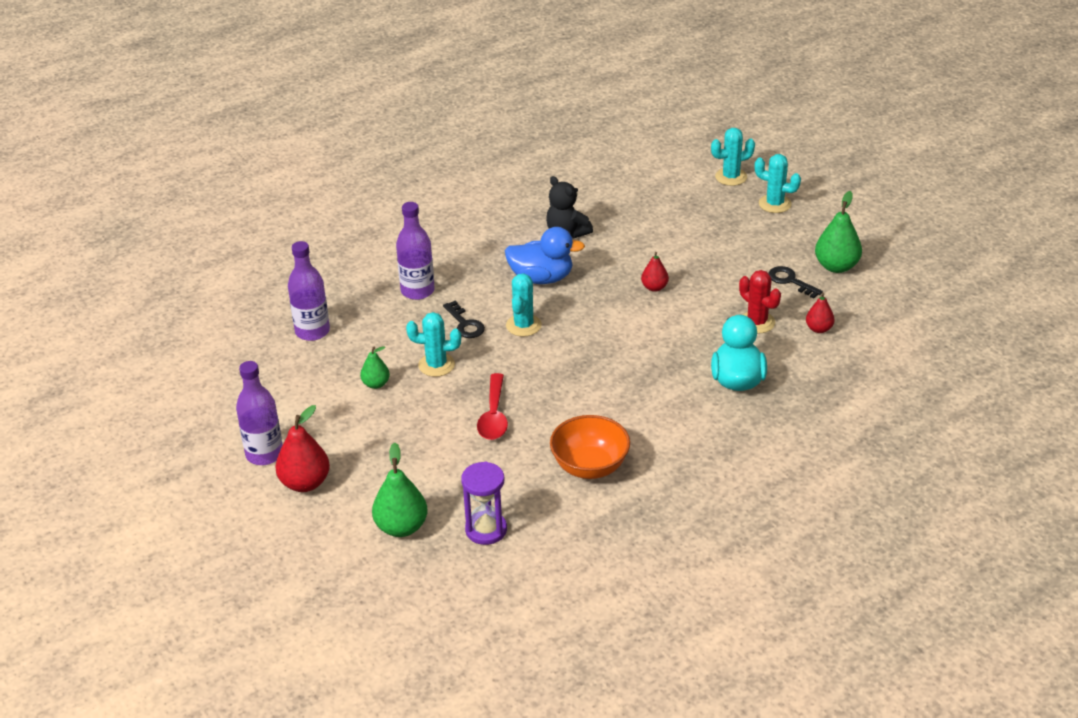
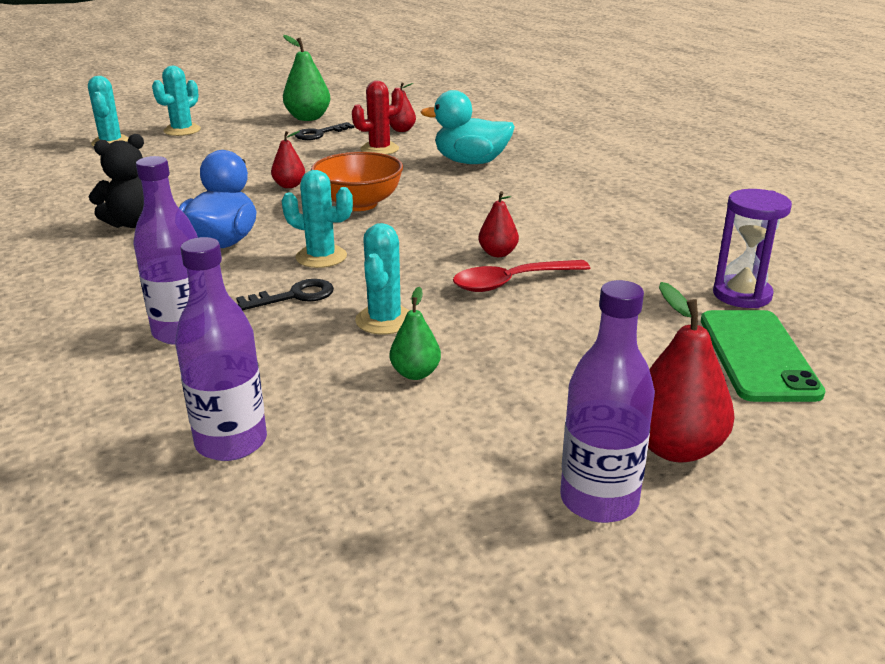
camera: 85 degrees left, 10 degrees down
green pear [372,442,427,537] -> green phone [701,310,825,402]
red spoon [477,373,508,440] -> red spoon turned 150 degrees clockwise [453,260,590,292]
orange bowl [550,415,630,479] -> orange bowl moved to [311,152,403,211]
none -> red pear [478,191,519,257]

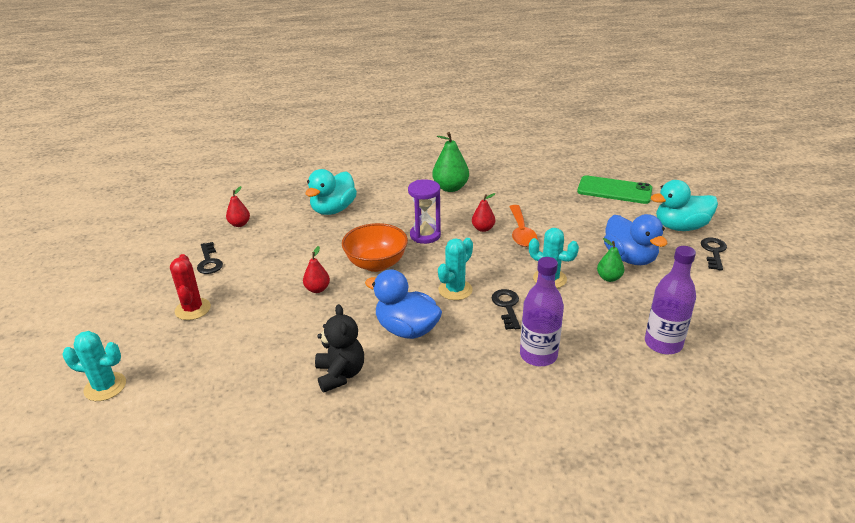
camera: 70 degrees left, 5 degrees up
turquoise cactus [152,66,201,136] -> none
green pear [283,35,330,121] -> green pear moved to [432,132,469,192]
red cactus [352,81,403,155] -> red cactus moved to [170,254,211,320]
red spoon [453,260,590,292] -> orange spoon [509,205,538,247]
purple bottle [560,280,655,523] -> black key [701,238,727,271]
red pear [648,282,734,463] -> turquoise duck [651,180,718,231]
purple hourglass [713,189,792,308] -> purple hourglass moved to [408,179,441,244]
none -> blue duck [604,214,667,265]

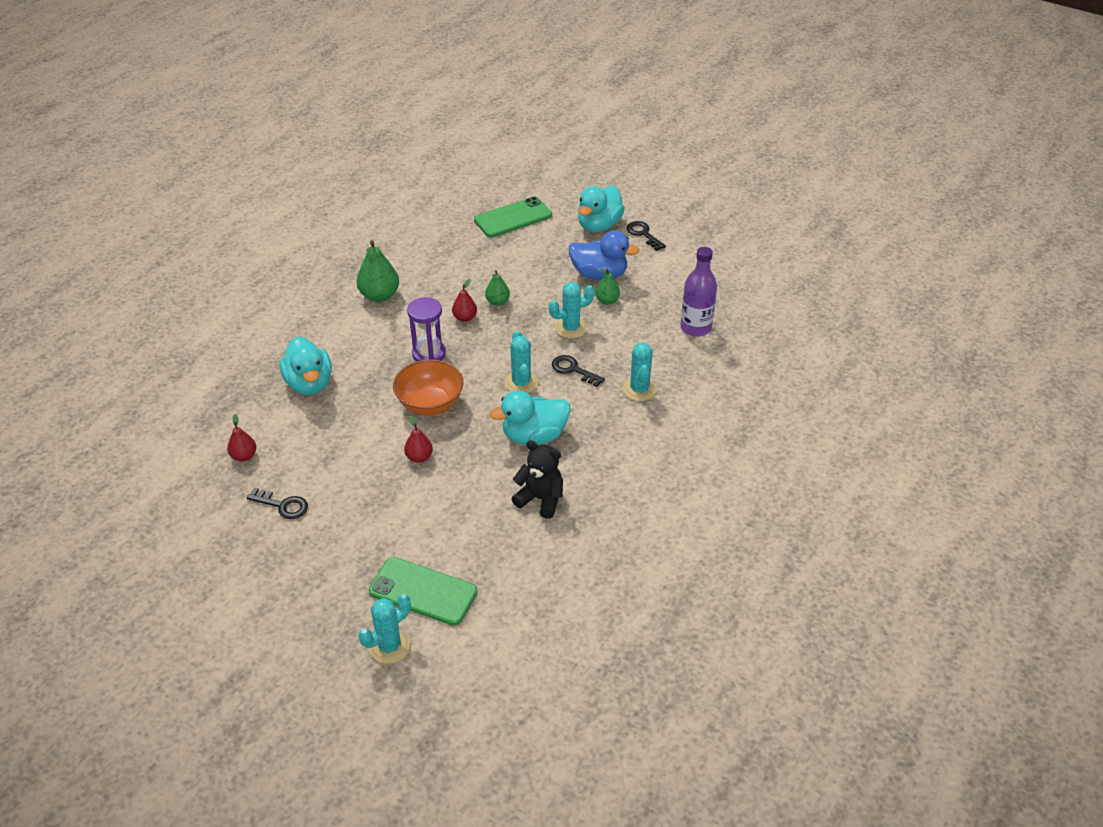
camera: 50 degrees left, 10 degrees up
red cactus [170,254,211,320] -> none
blue duck [365,269,442,339] -> turquoise duck [490,390,570,445]
orange spoon [509,205,538,247] -> green pear [485,270,510,306]
purple bottle [520,257,564,366] -> turquoise cactus [623,342,657,401]
none -> green phone [369,557,478,626]

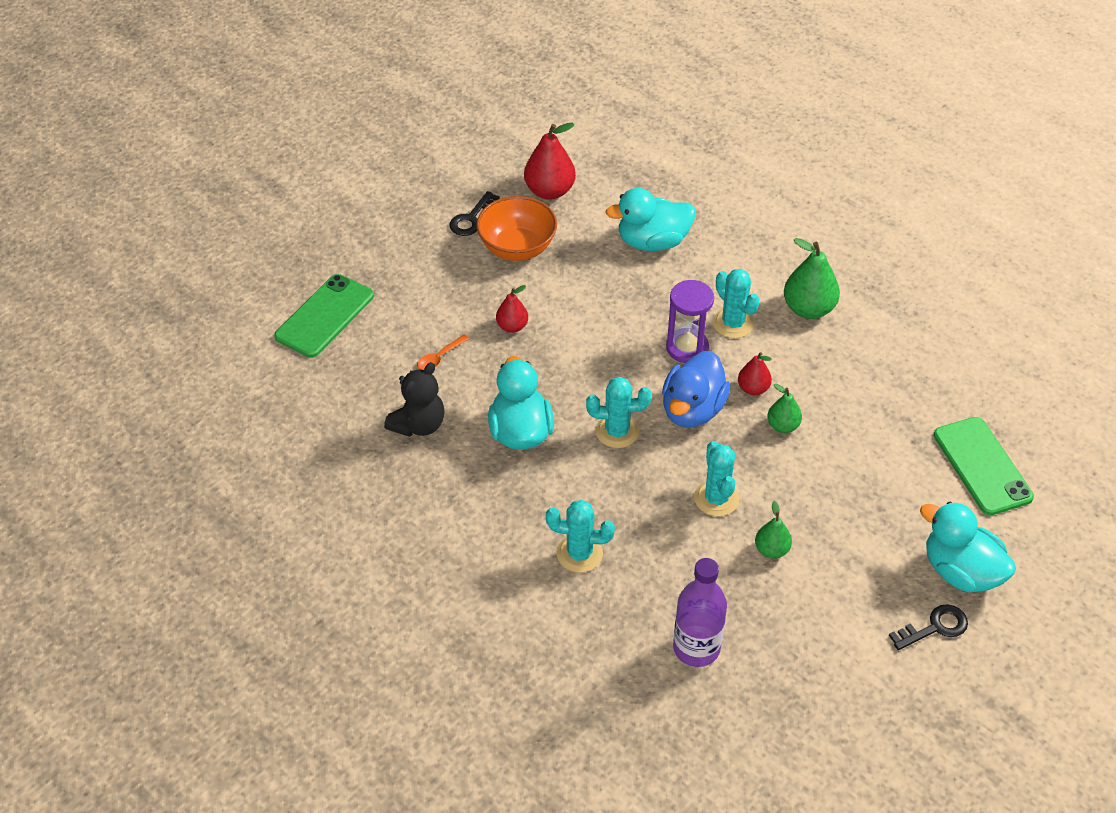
camera: 100 degrees right, 5 degrees up
red pear [227,414,256,461] -> red pear [524,123,576,199], size x1.71
turquoise cactus [359,594,411,664] -> turquoise cactus moved to [713,269,760,338]
orange bowl [393,359,464,416] -> orange bowl moved to [476,196,557,261]
black key [552,355,605,387] -> none
blue duck [569,230,639,281] -> blue duck moved to [662,351,730,428]
none -> orange spoon [417,335,469,370]

